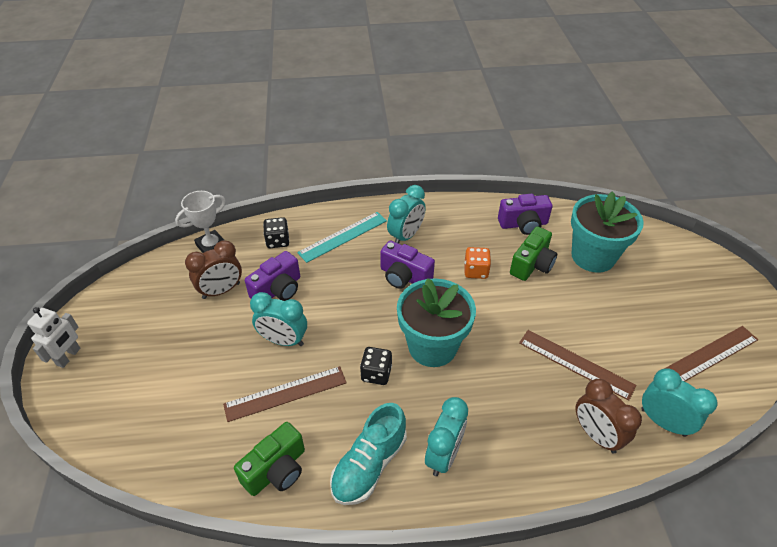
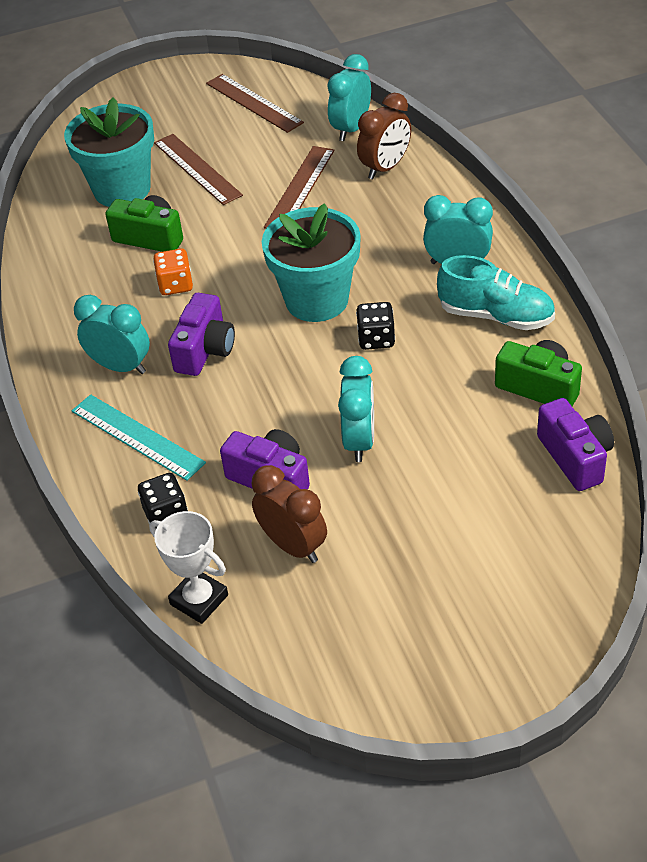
camera: 100 degrees left, 0 degrees up
white robot [27,307,80,368] -> none
brown ruler [223,366,346,422] -> brown ruler moved to [154,134,243,205]
purple camera [498,194,552,235] -> purple camera moved to [537,398,614,491]

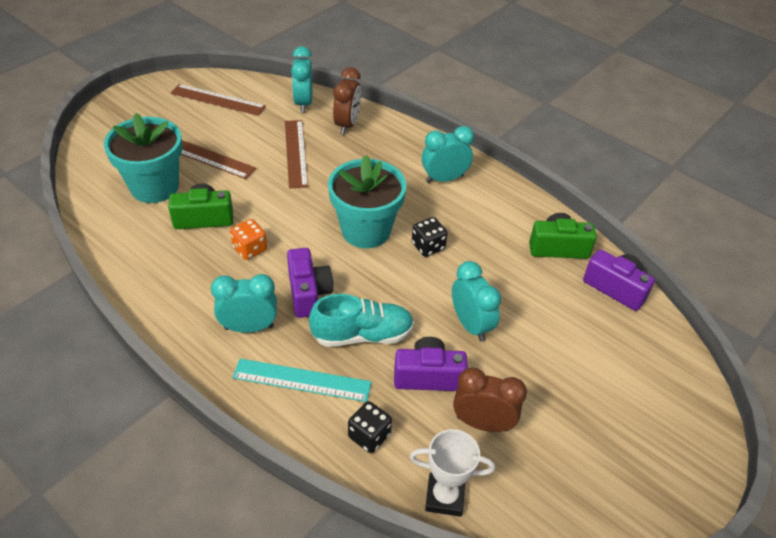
camera: 35 degrees left, 0 degrees up
turquoise shoe [437,255,555,330] -> turquoise shoe moved to [309,294,414,347]

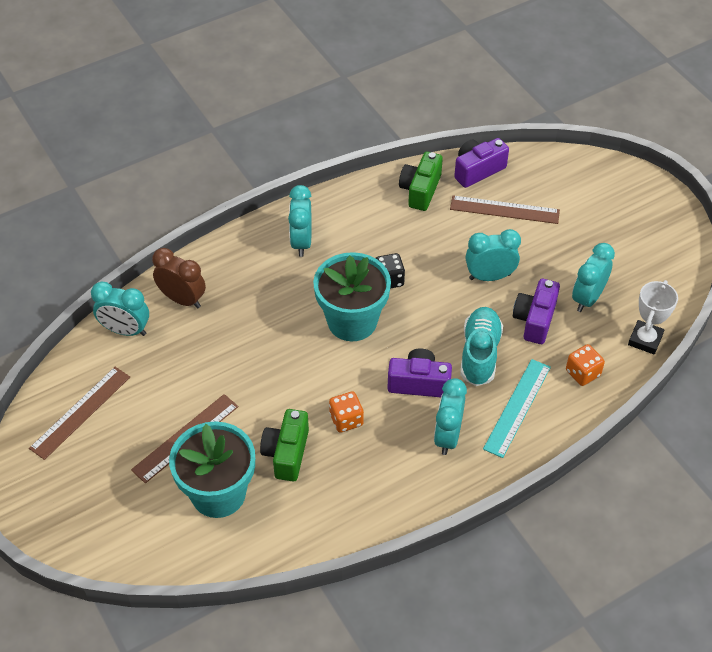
camera: 70 degrees left, 5 degrees up
brown ruler [285,120,308,188] -> brown ruler moved to [450,196,560,224]
black dice [348,401,392,453] -> orange dice [566,344,605,386]
brown clock [453,367,527,432] -> turquoise clock [572,243,615,312]

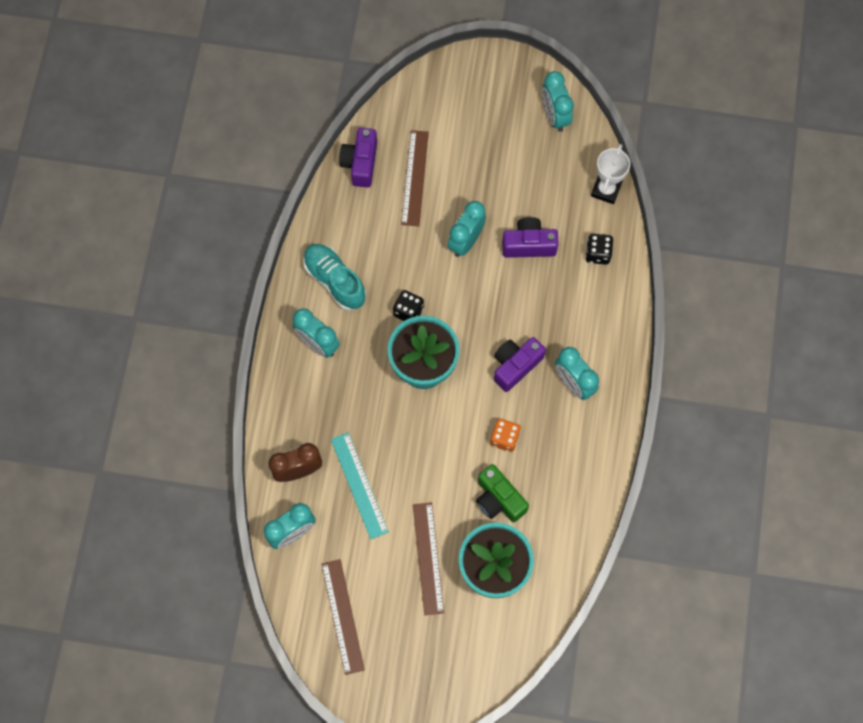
camera: 50 degrees left, 20 degrees up
green camera [399,152,443,211] -> none
brown ruler [450,196,560,224] -> brown ruler turned 45 degrees counterclockwise [401,130,429,226]
turquoise shoe [460,307,503,386] -> turquoise shoe moved to [303,244,366,311]
turquoise ruler [483,359,551,458] -> turquoise ruler moved to [331,432,389,539]
purple camera [513,279,560,344] -> purple camera turned 120 degrees clockwise [502,217,559,258]
orange dice [566,344,605,386] -> black dice [585,234,613,265]
turquoise clock [572,243,615,312] -> turquoise clock moved to [542,71,574,132]
white trophy [628,280,678,354] -> white trophy turned 45 degrees clockwise [591,144,630,204]

